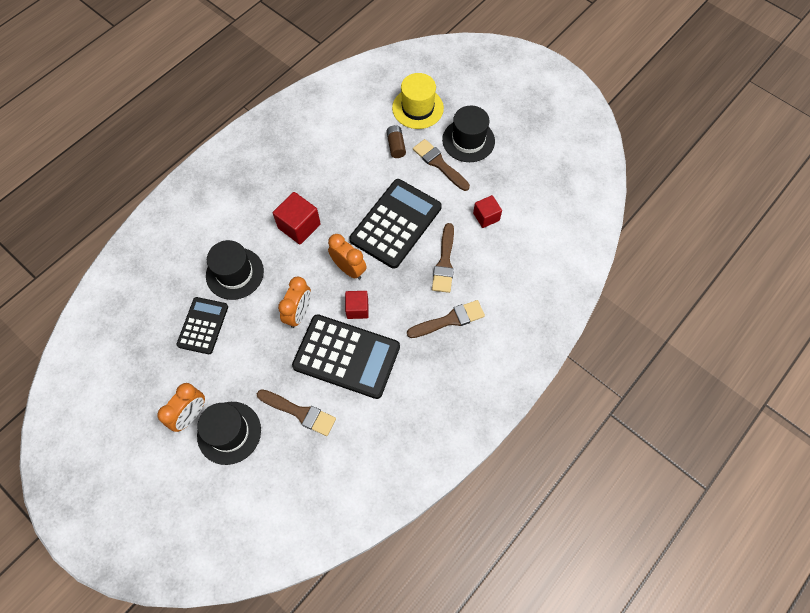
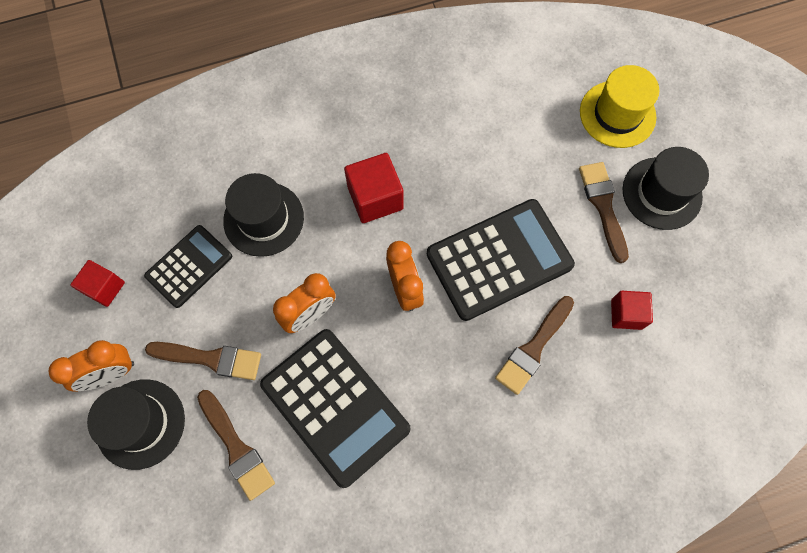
camera: 30 degrees right, 5 degrees up
red cube [345,291,369,319] -> red cube moved to [70,260,125,307]
brown battery [386,125,406,158] -> none
brown brush [407,300,485,338] -> brown brush moved to [145,342,261,380]

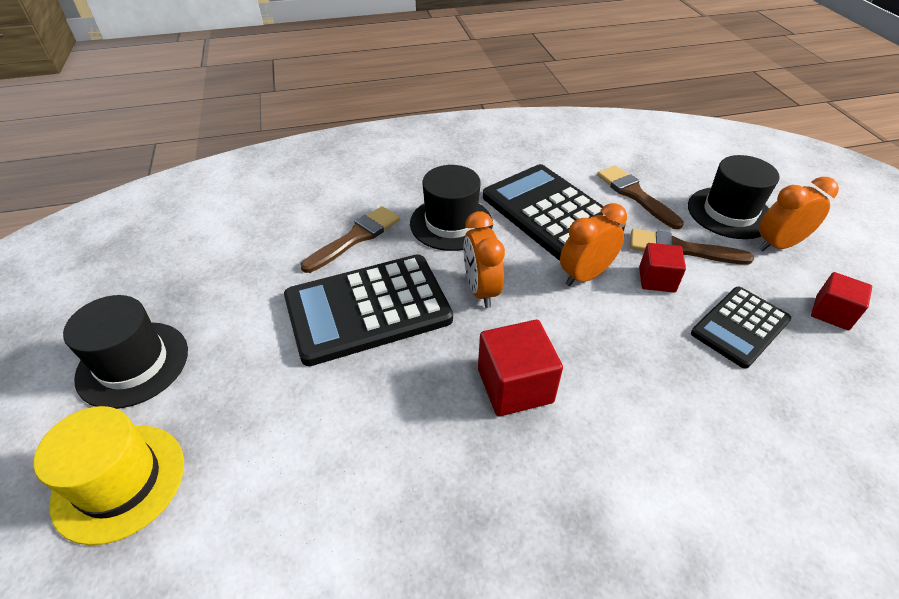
camera: 175 degrees left, 25 degrees down
black hat [223,173,304,257] -> black hat moved to [410,165,493,251]
brown brush [579,162,629,263] -> none
red cube [611,291,653,330] -> red cube moved to [639,243,686,292]

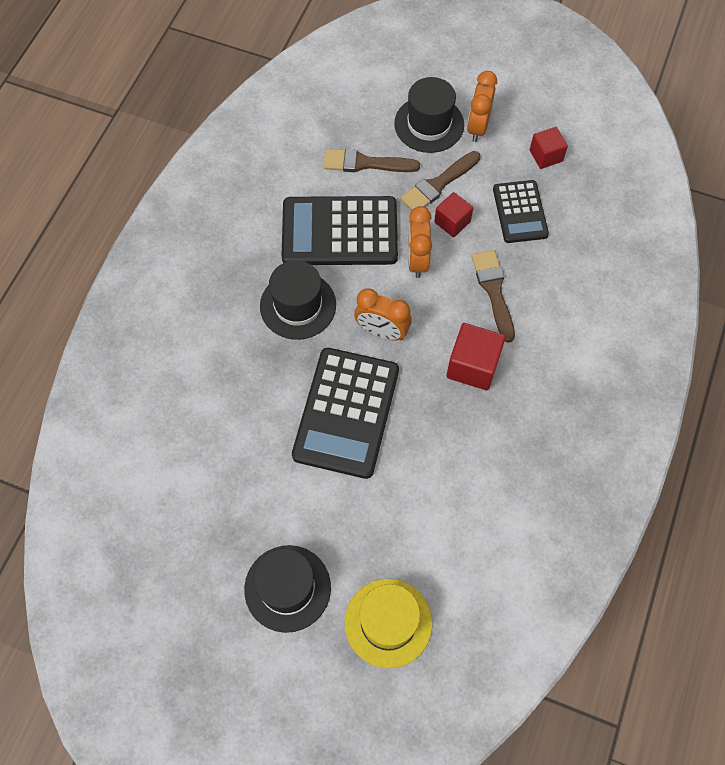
camera: 55 degrees left, 20 degrees up
brown brush [301,206,400,273] -> brown brush moved to [472,250,515,343]

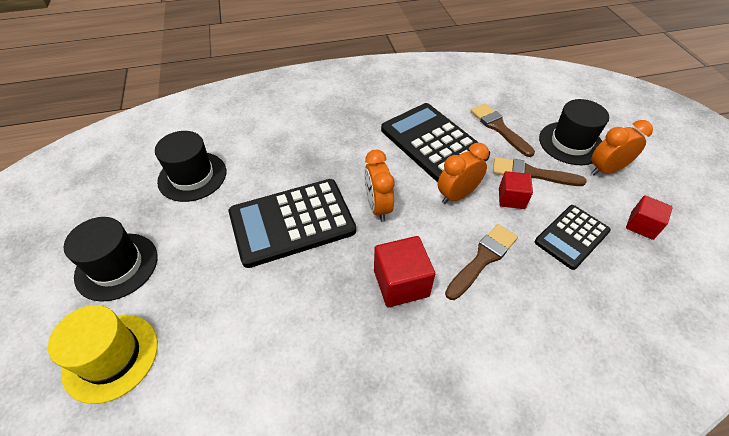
camera: 55 degrees right, 15 degrees down
black hat [260,260,336,340] -> black hat moved to [155,131,226,202]

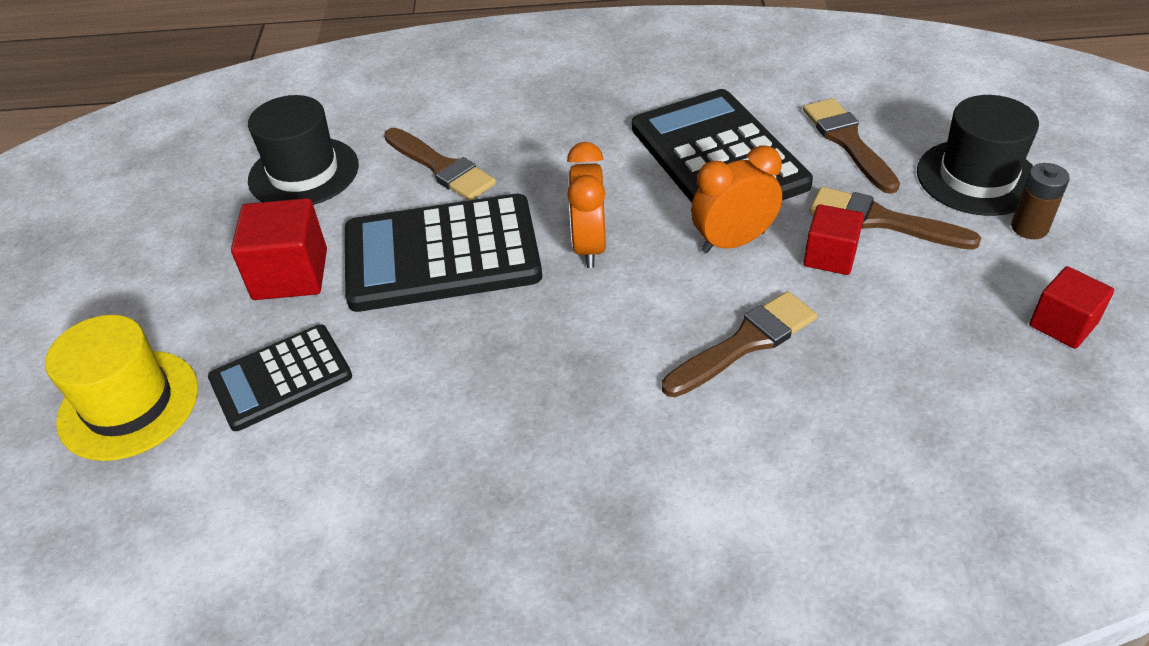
camera: 15 degrees right, 5 degrees down
black hat [64,217,157,302] -> none
red cube [374,236,435,307] -> red cube moved to [231,198,327,300]
black calculator [535,205,611,270] -> black calculator moved to [208,324,352,431]
orange clock [591,120,653,175] -> brown battery [1011,163,1070,239]
none -> brown brush [384,128,496,200]

